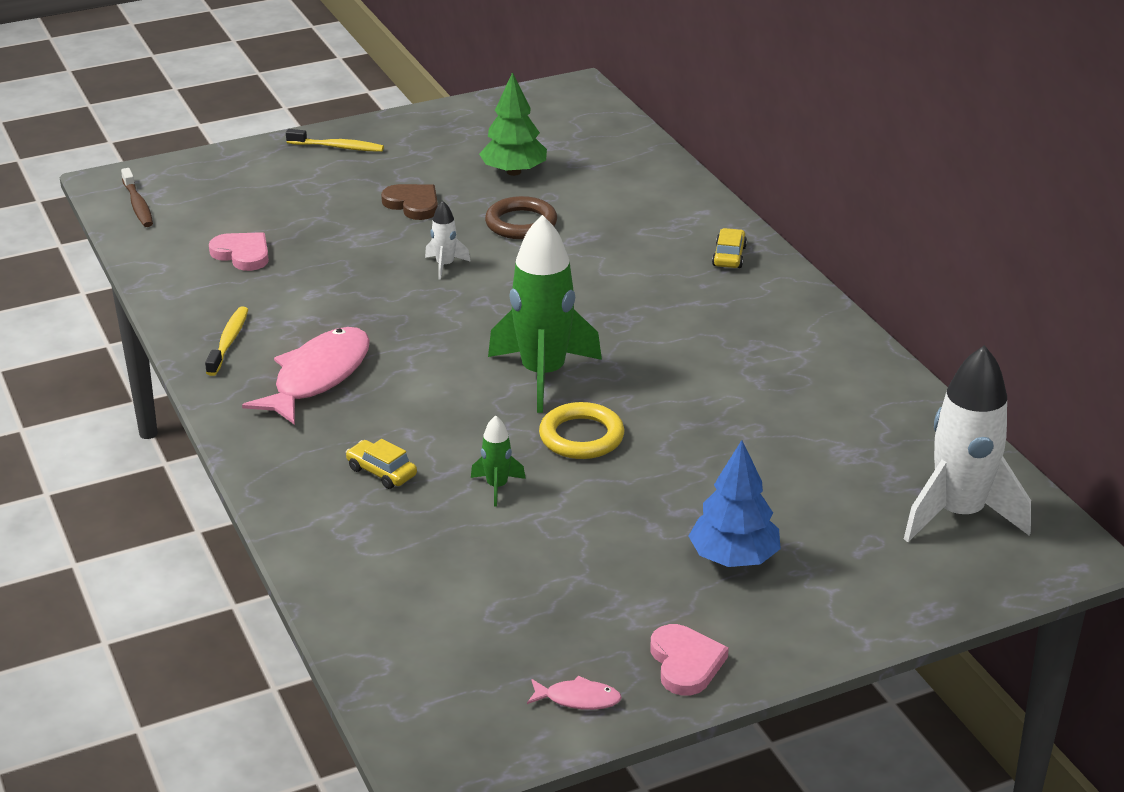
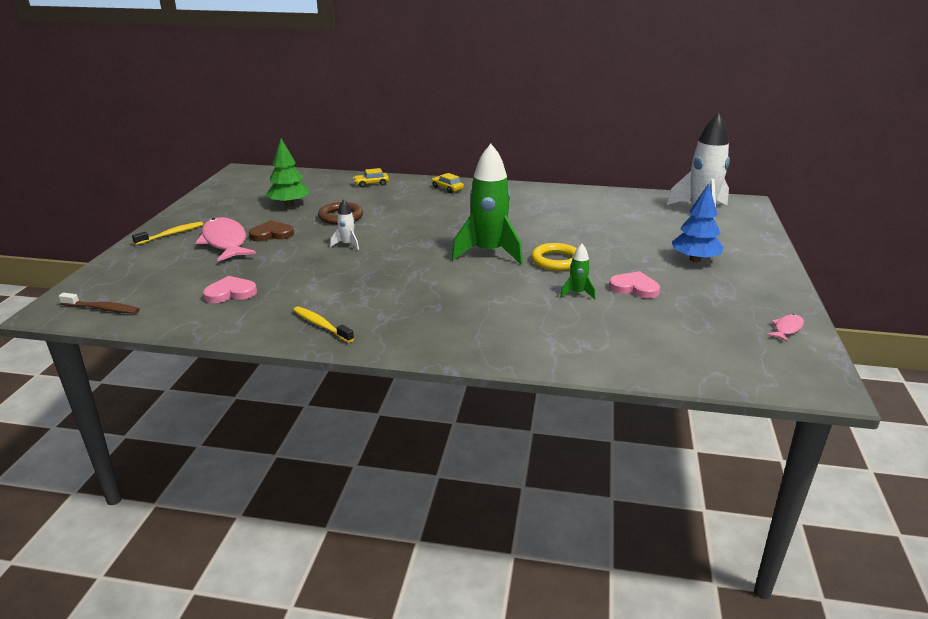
camera: 55 degrees left, 5 degrees down
pink fish [242,327,370,425] -> pink fish moved to [195,217,256,261]
yellow car [346,439,417,489] -> yellow car moved to [353,168,389,188]
pink heart [650,624,729,696] -> pink heart moved to [609,271,660,298]

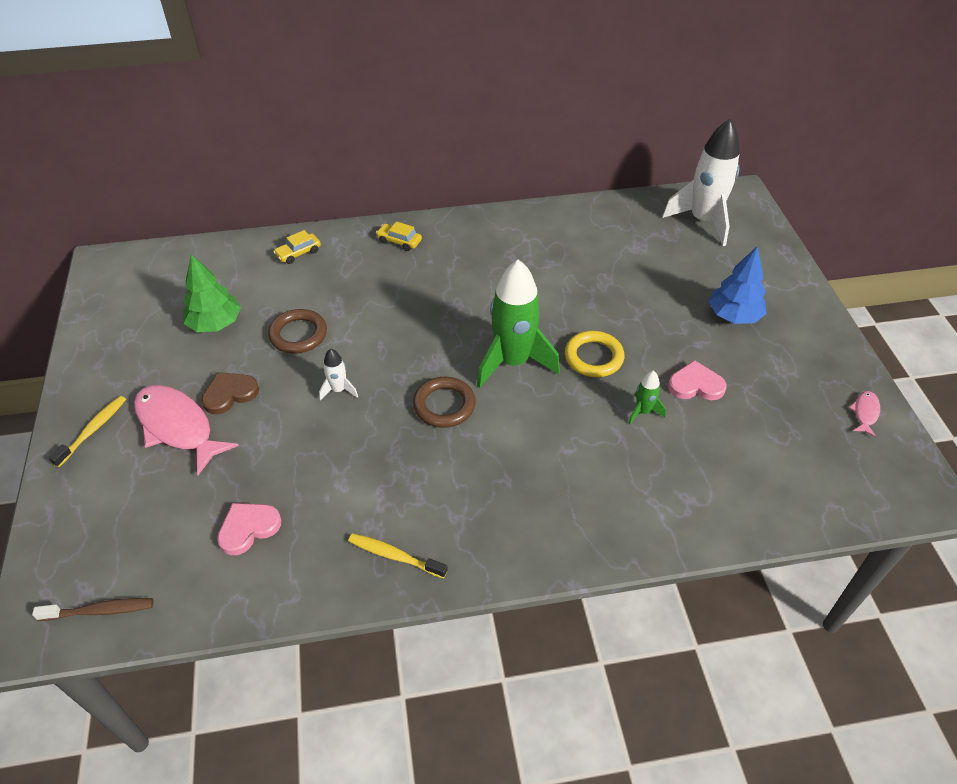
camera: 20 degrees left, 20 degrees up
none -> brown ring [413,377,476,428]

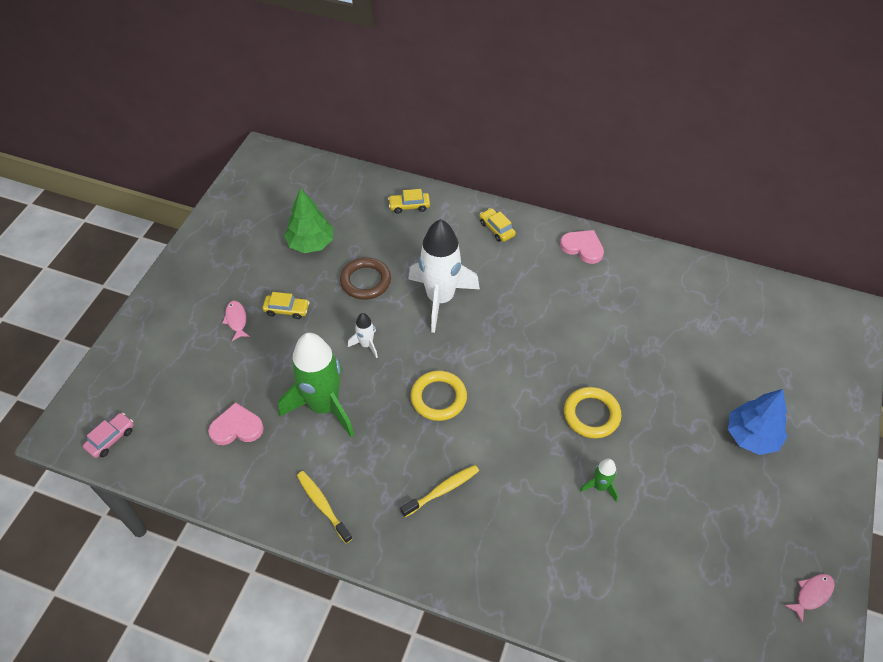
camera: 30 degrees right, 5 degrees up
brown toothbrush [32,598,153,621] -> pink car [83,413,134,458]
yellow toothbrush [49,396,126,467] -> yellow toothbrush moved to [400,465,479,517]
pink fish [134,385,239,475] -> pink fish [222,301,250,341], size x0.45
brown heart [202,372,259,414] -> yellow car [262,292,310,319]
brown ring [413,377,476,428] -> yellow ring [410,370,467,421]
green rocket [477,259,560,388] -> green rocket moved to [278,333,354,437]
white rocket [662,119,740,246] -> white rocket moved to [409,219,480,333]
pink heart [668,360,727,400] -> pink heart moved to [560,230,604,264]

